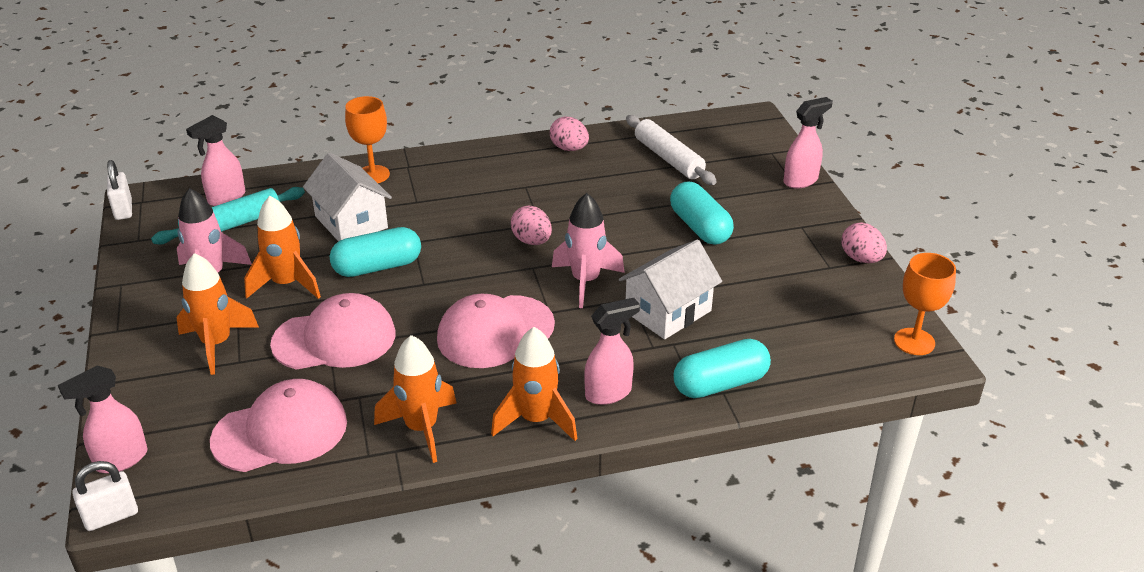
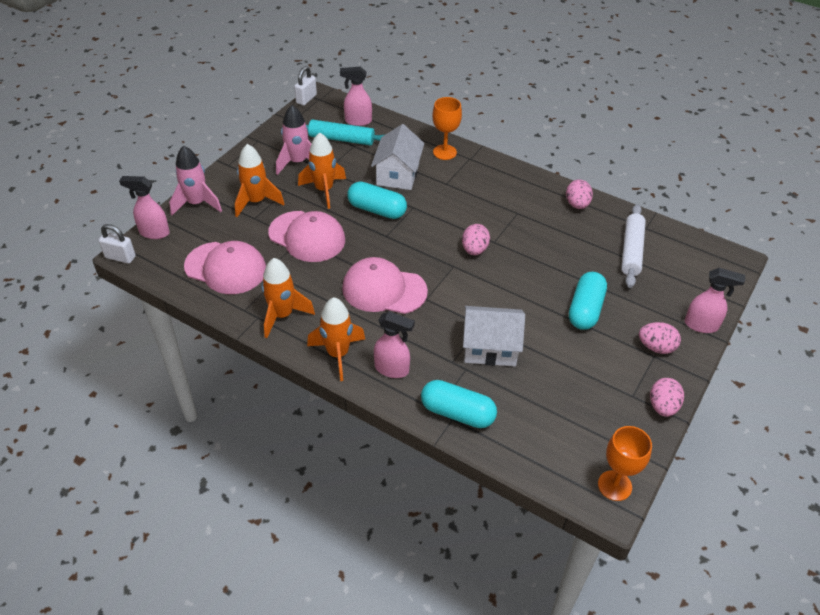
camera: 45 degrees right, 10 degrees up
pink rocket [552,193,625,308] -> pink rocket moved to [169,145,222,216]
none -> pink egg [639,322,681,354]

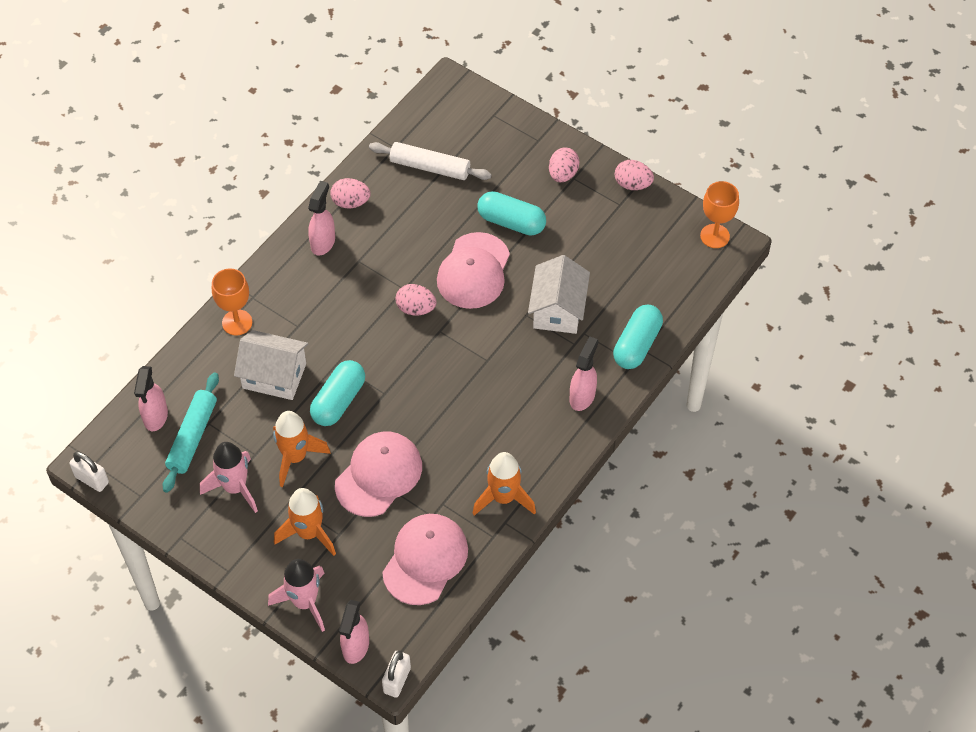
camera: 85 degrees left, 10 degrees up
orange rocket [307,297,365,381] -> none
pink cap [342,257,428,314] -> pink cap moved to [437,232,510,309]
pink spray bottle [684,268,745,333] -> pink spray bottle moved to [308,181,335,256]

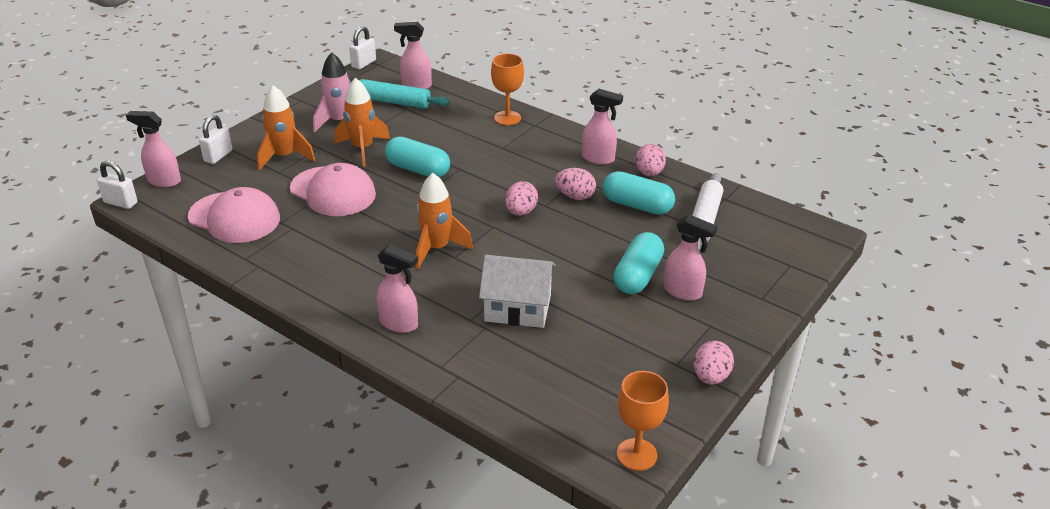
camera: 90 degrees right, 20 degrees down
white house [234,330,308,400] -> none
pink rocket [268,559,325,632] -> white padlock [199,114,232,164]
pink cap [437,232,510,309] -> none
orange rocket [472,452,536,516] -> orange rocket moved to [416,173,473,269]
pink egg [549,147,579,182] -> pink egg moved to [555,168,596,200]
turquoise capsule [613,305,663,369] -> turquoise capsule moved to [603,171,675,215]
none -> pink spray bottle [664,214,718,301]

